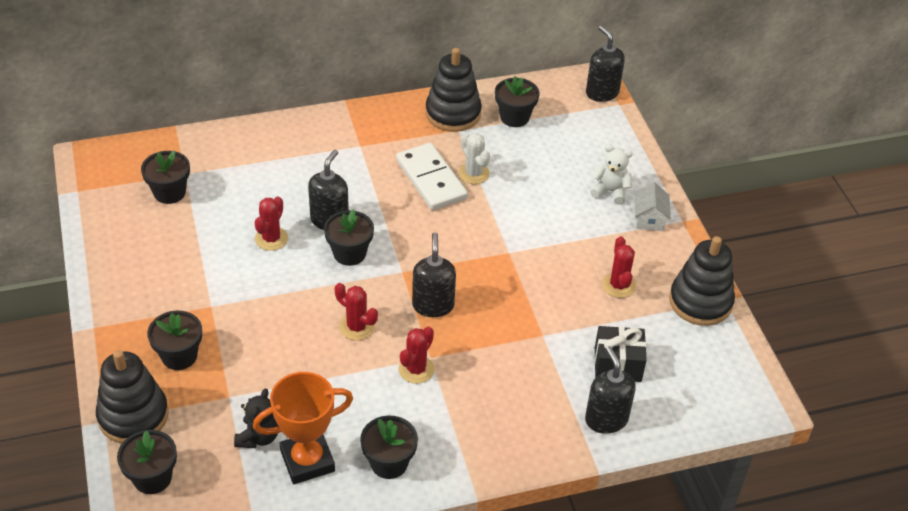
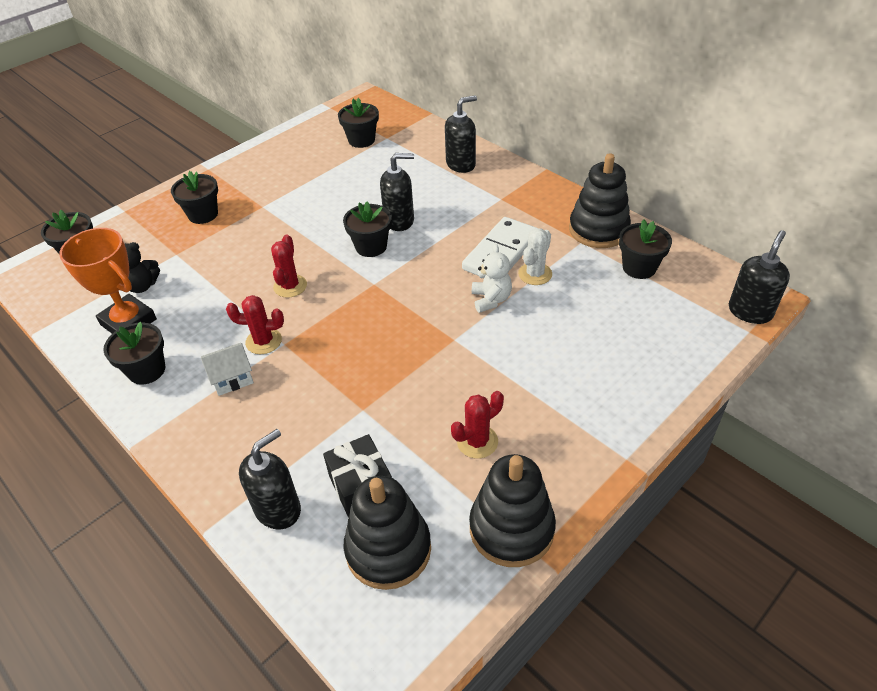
camera: 65 degrees right, 0 degrees up
black stacking toy [96,350,169,443] -> black stacking toy moved to [343,476,431,590]
red cactus [255,197,288,251] -> none
black soap dispenser [412,233,456,317] -> black soap dispenser moved to [445,96,477,173]
white teddy bear [590,144,633,205] -> white teddy bear moved to [472,244,512,313]
white house [634,182,671,231] -> white house moved to [201,343,254,396]

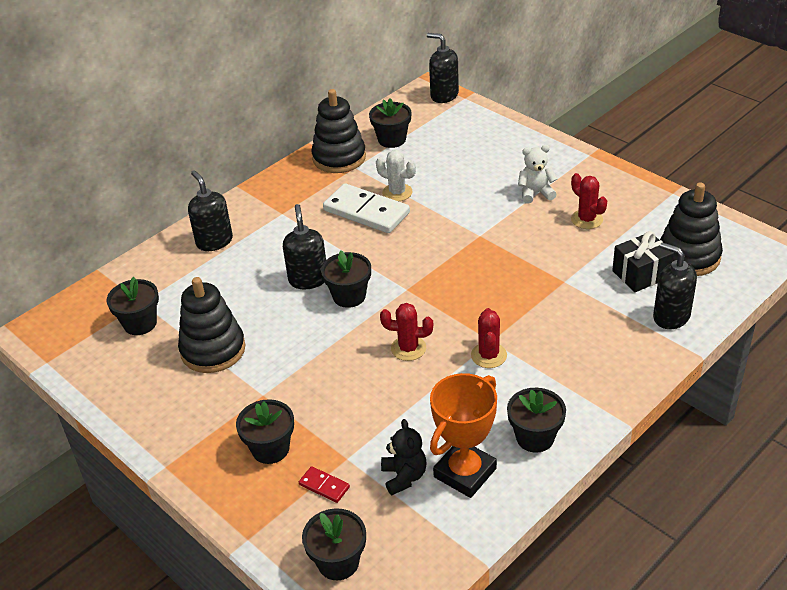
camera: 90 degrees left, 5 degrees down
white house [201,343,254,396] -> none
black stacking toy [469,454,556,567] -> black stacking toy moved to [178,277,245,373]
white teddy bear [472,244,512,313] -> white teddy bear moved to [518,145,558,204]
none -> red domino [299,466,350,503]

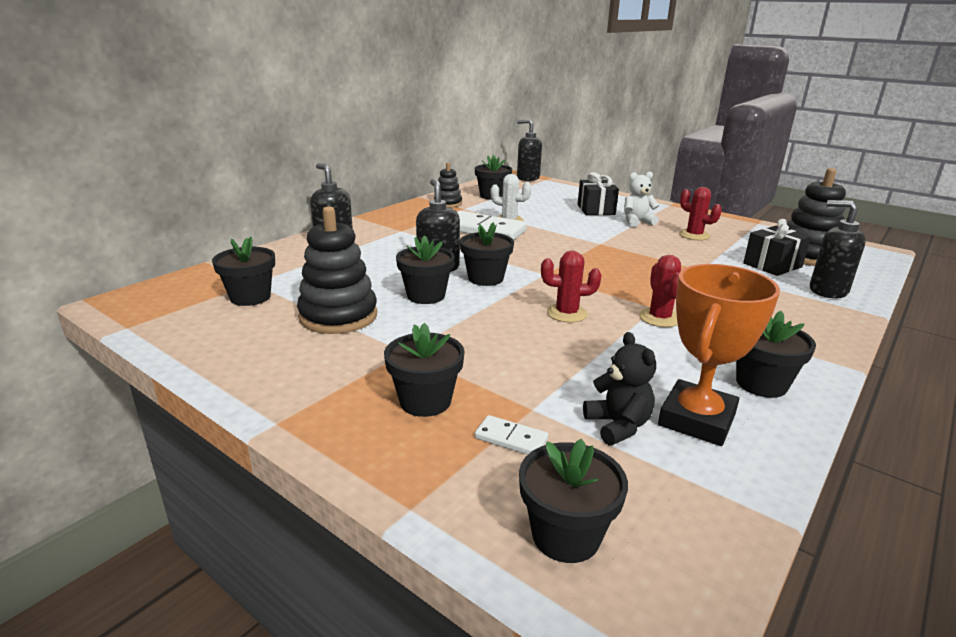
camera: 10 degrees left, 15 degrees down
red domino [299,466,350,503] -> white domino [475,415,548,455]
black stacking toy [311,89,366,173] -> black stacking toy [434,162,462,208], size x0.57
none -> black flower pot [396,235,454,304]
none -> black gift [578,172,619,215]

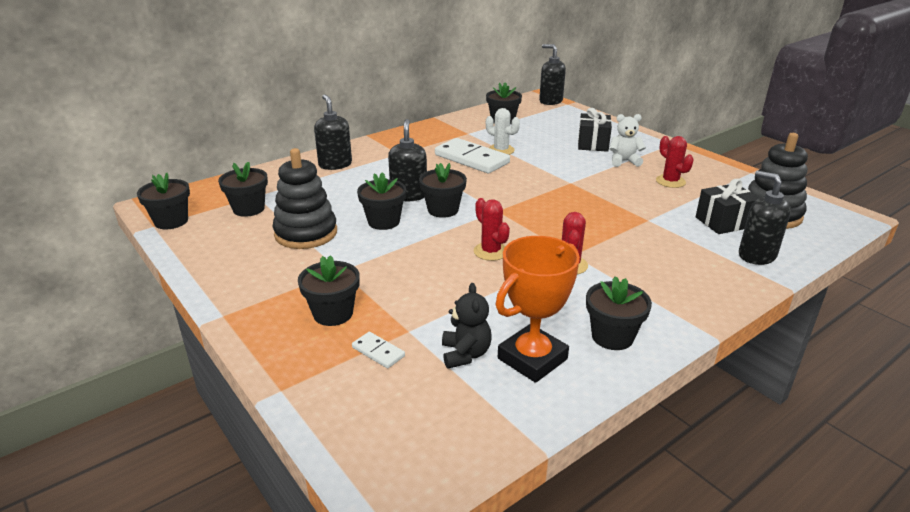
camera: 15 degrees right, 5 degrees up
black stacking toy [434,162,462,208] -> none
black flower pot [519,439,628,563] -> black flower pot moved to [137,173,190,229]
red cactus [541,250,602,323] -> red cactus turned 45 degrees clockwise [474,198,510,261]

